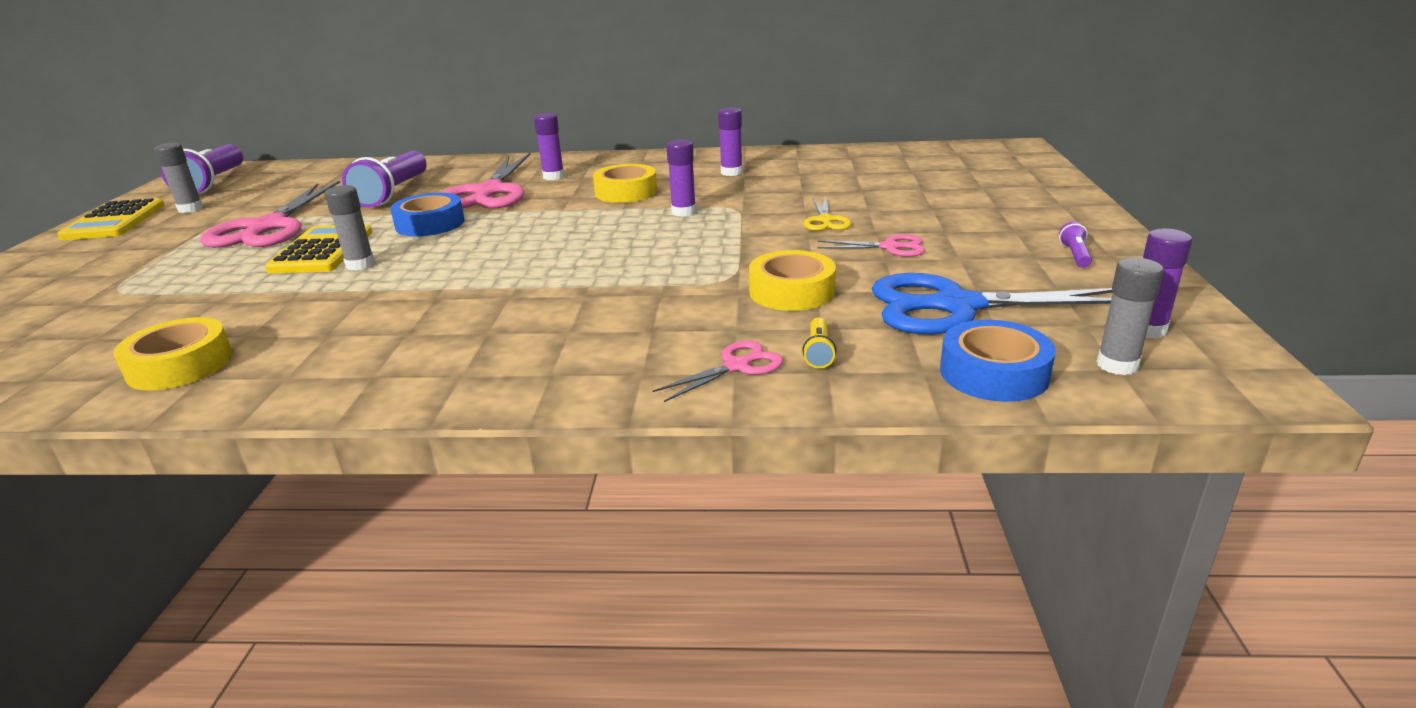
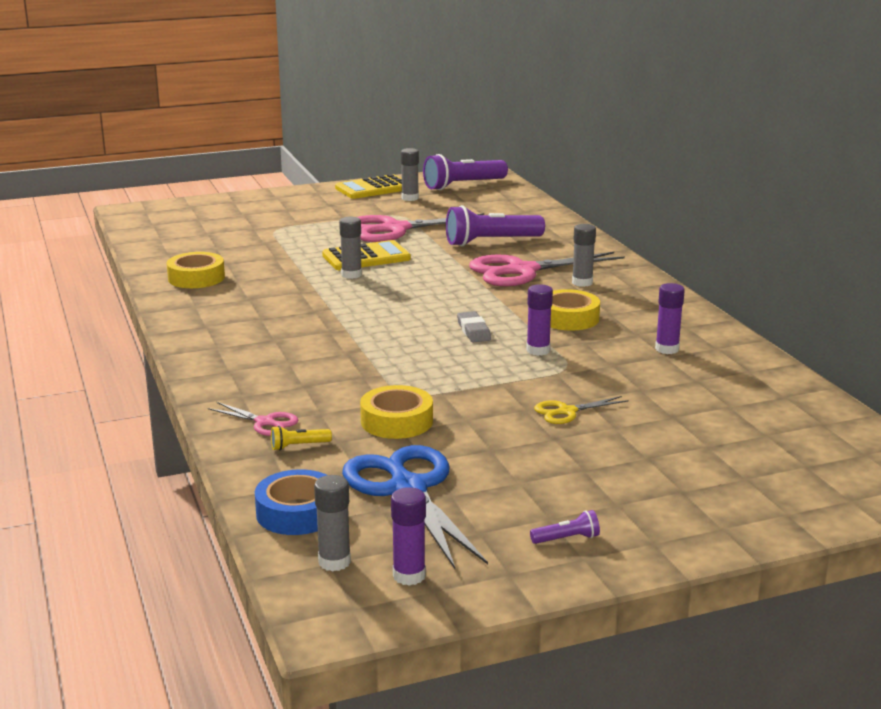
camera: 65 degrees right, 5 degrees down
blue tape [390,193,465,236] -> none
purple glue stick [534,113,565,180] -> grey glue stick [572,224,596,287]
pink scissors [818,234,925,257] -> none
none -> grey eraser [457,311,491,342]

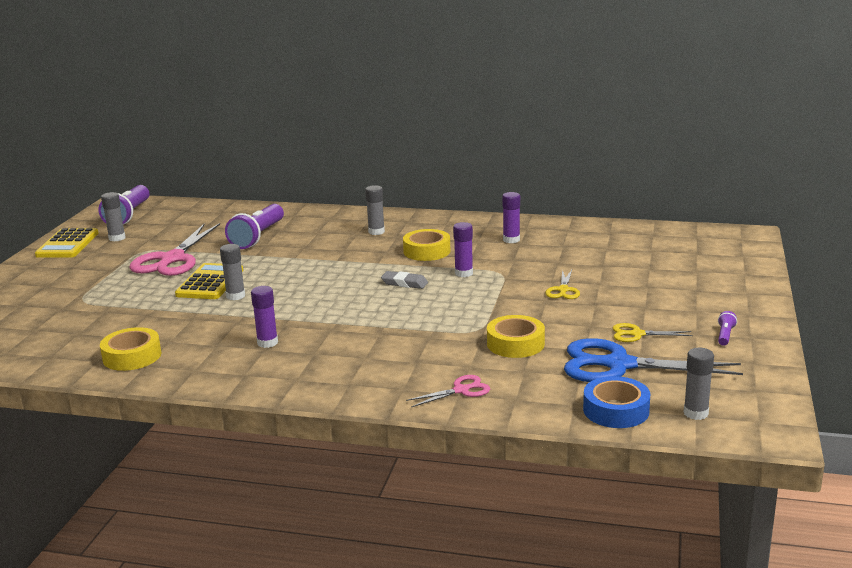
camera: 55 degrees left, 0 degrees up
yellow flashlight [271,426,332,451] -> none
purple glue stick [391,487,426,586] -> purple glue stick moved to [251,286,278,348]
pink scissors [469,252,625,286] -> none
none -> yellow scissors [612,323,693,342]

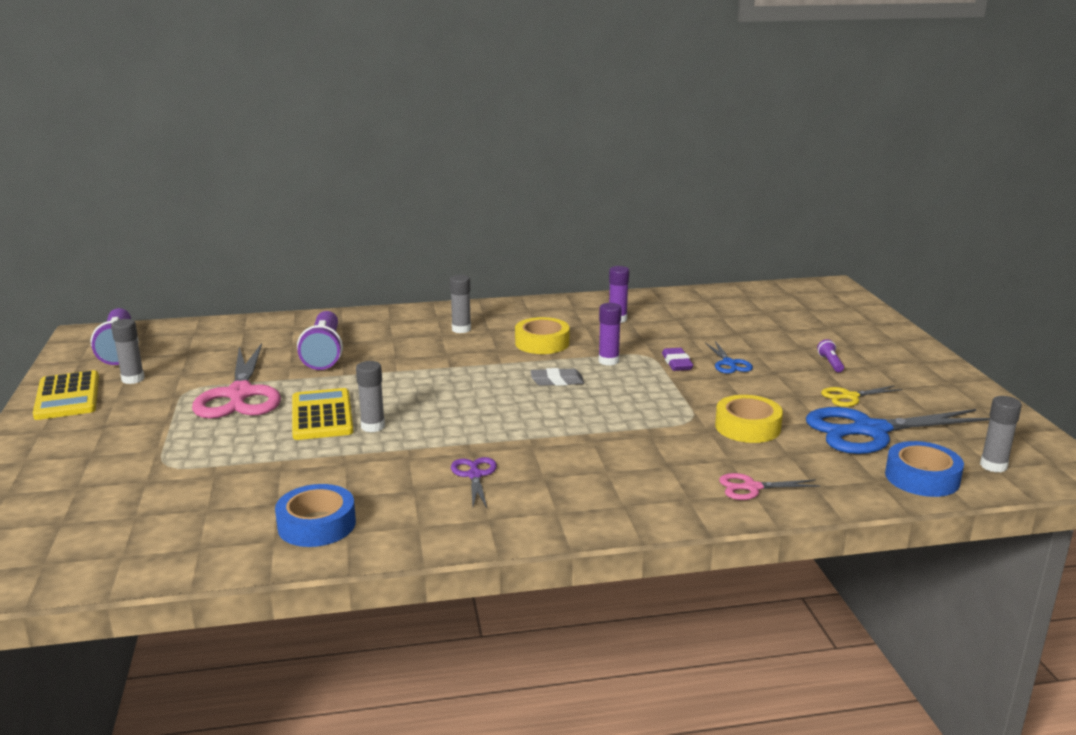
camera: 25 degrees left, 0 degrees up
yellow tape [100,327,161,371] -> blue tape [275,484,356,547]
purple glue stick [251,286,278,348] -> purple scissors [451,457,497,508]
pink scissors [406,375,490,407] -> pink scissors turned 135 degrees counterclockwise [719,473,821,500]
yellow scissors [545,269,580,299] -> blue scissors [705,341,753,374]
purple flashlight [718,311,737,346] -> purple flashlight moved to [817,339,844,372]
none -> purple eraser [662,348,693,371]

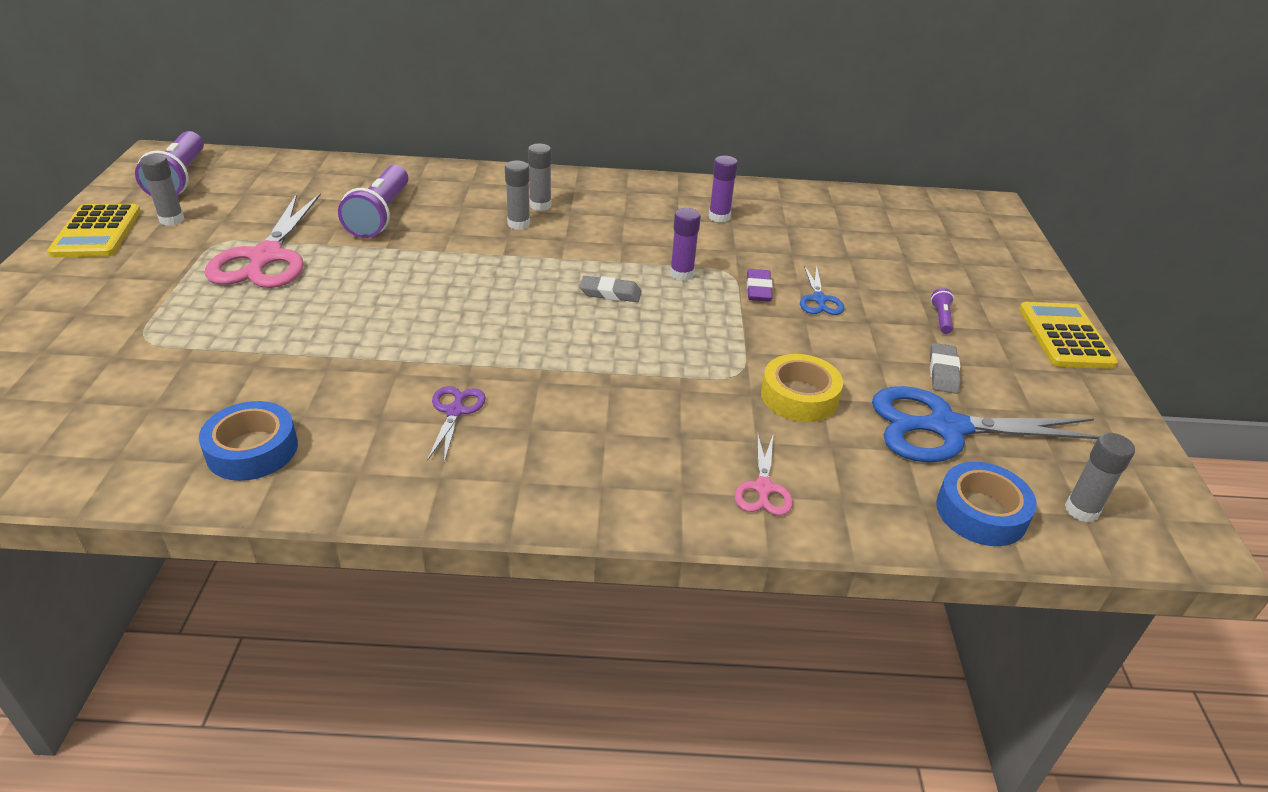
camera: 10 degrees right, 15 degrees up
yellow calculator [292,388,353,440] -> yellow calculator moved to [1019,302,1118,369]
grey glue stick [356,361,385,432] -> grey glue stick moved to [505,160,530,230]
yellow tape [515,317,570,354] -> none
pink scissors [719,473,821,500] -> pink scissors turned 90 degrees counterclockwise [735,432,793,516]
yellow scissors [821,385,902,407] -> grey eraser [930,343,961,394]

